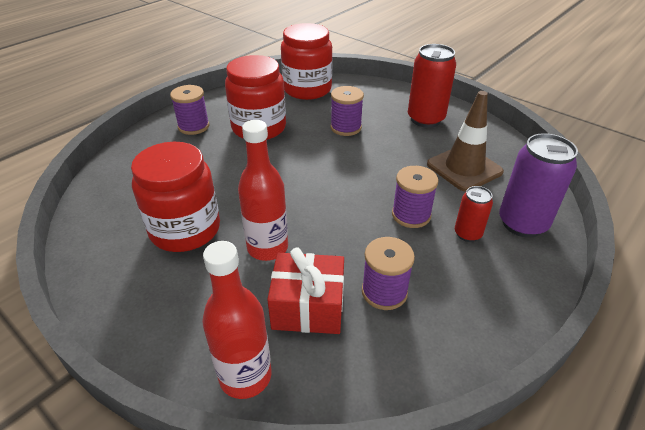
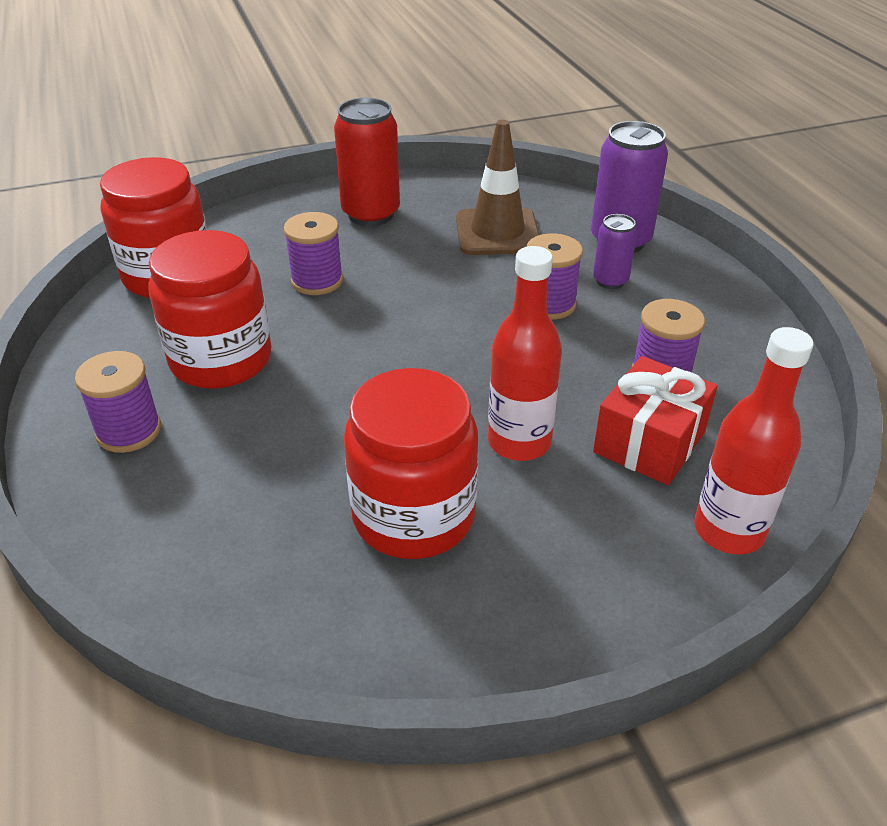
camera: 60 degrees left, 0 degrees up
red can [455,186,493,242] -> purple can [593,214,637,289]

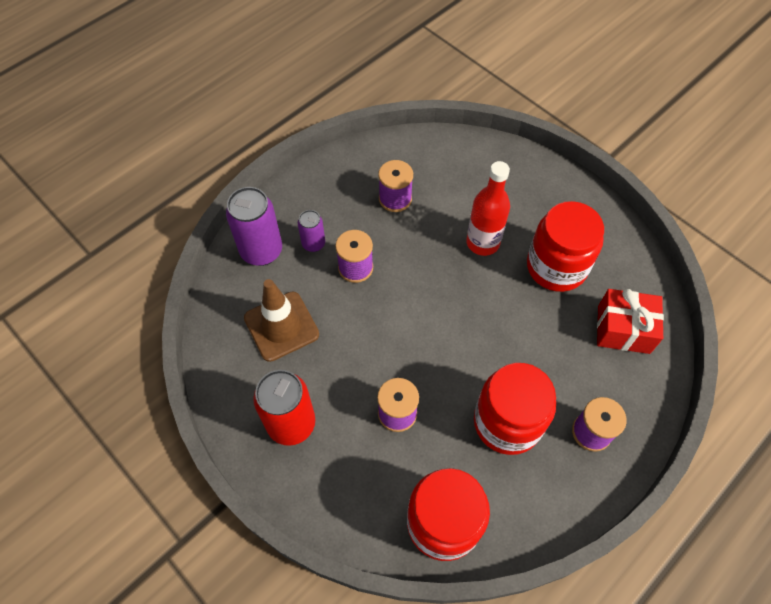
camera: 115 degrees left, 20 degrees up
red gift [593,356,717,485] -> red gift moved to [597,289,664,354]
red bottle [694,327,814,554] -> none

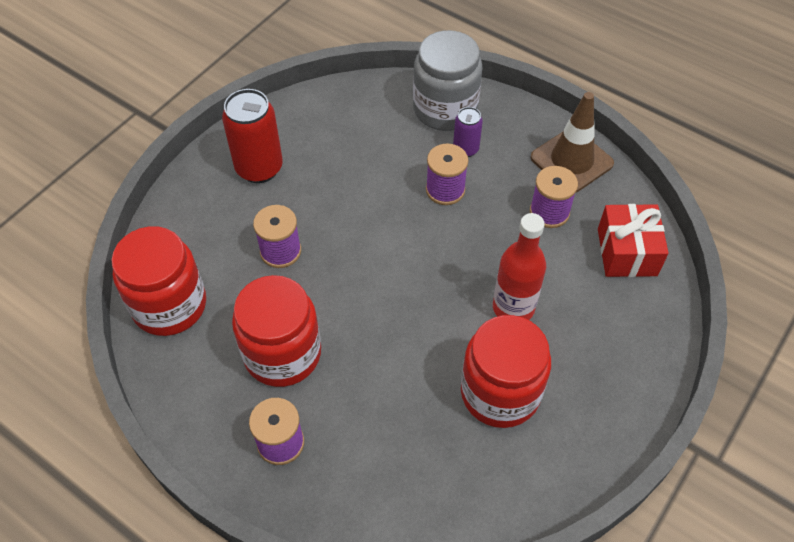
camera: 80 degrees right, 5 degrees down
purple can [226,187,282,266] -> grey jar [413,30,483,131]
brown traffic cone [244,279,319,362] -> brown traffic cone moved to [531,92,614,192]
red gift [597,289,664,354] -> red gift moved to [598,204,669,277]

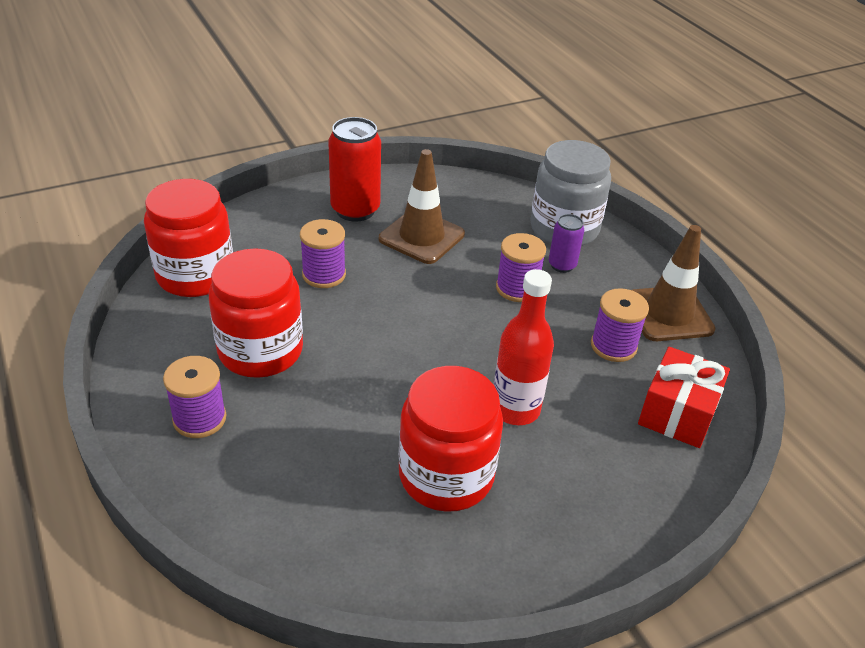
camera: 25 degrees right, 15 degrees down
none -> brown traffic cone [379,149,465,264]

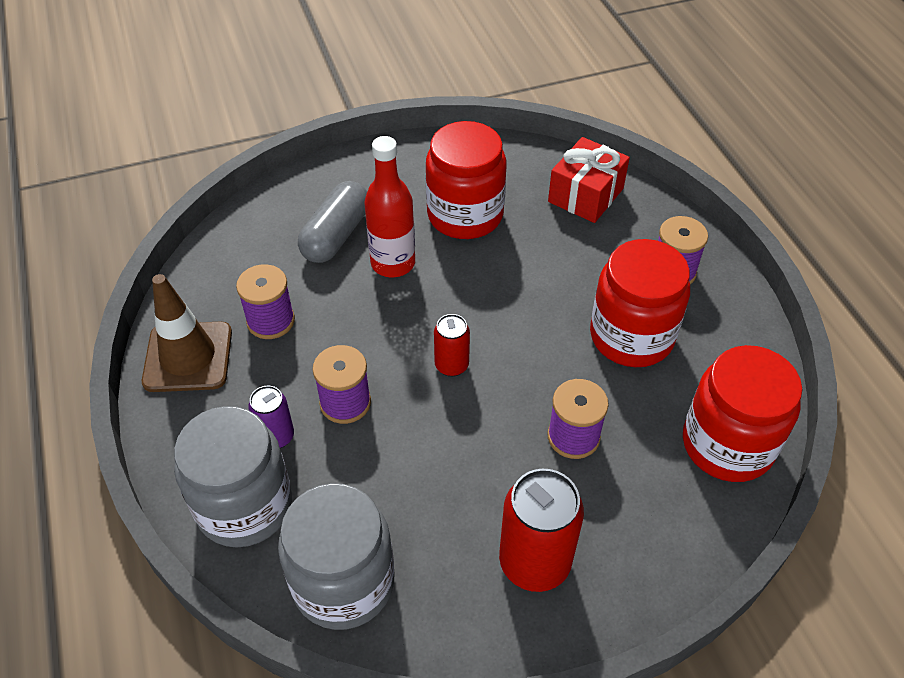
camera: 170 degrees left, 10 degrees up
brown traffic cone [379,149,465,264] -> none
red gift [638,347,730,448] -> red gift moved to [548,137,630,223]
none -> grey jar [278,483,394,630]
none -> grey capsule [298,181,367,263]
none -> red can [434,314,470,377]

